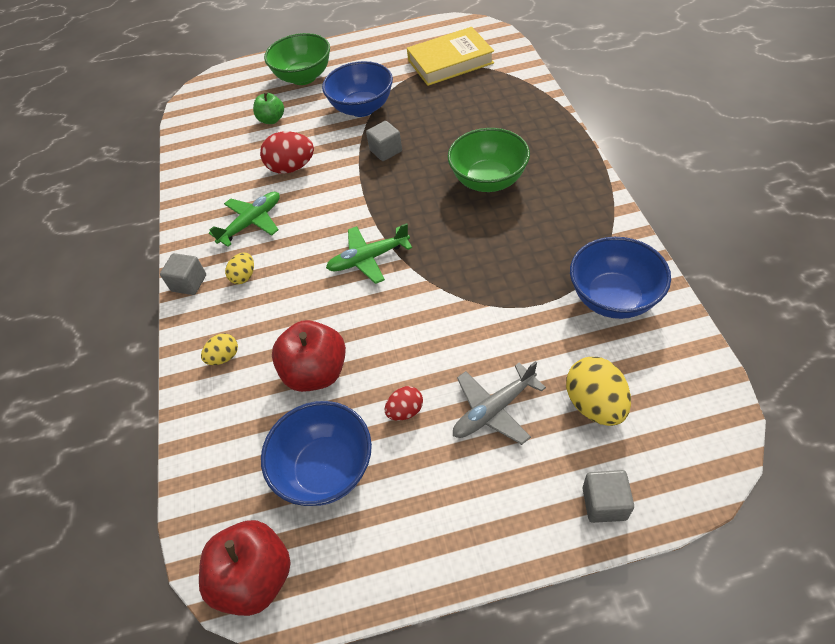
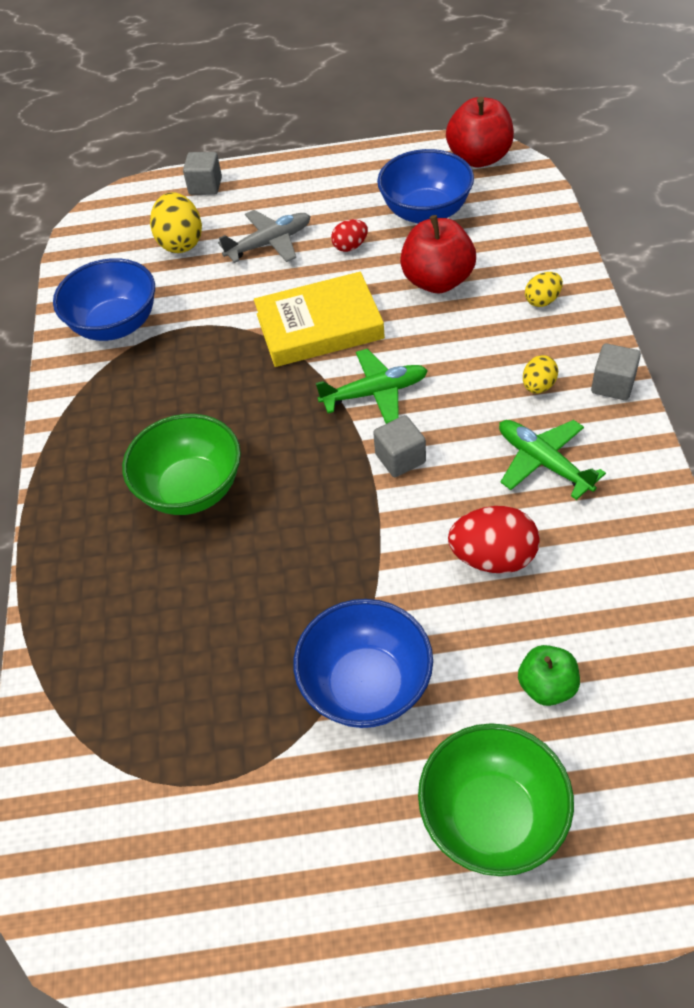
camera: 175 degrees left, 0 degrees up
green plane [209,192,280,247] -> green plane turned 90 degrees clockwise [499,420,606,500]
grey cube [366,121,402,161] -> grey cube moved to [373,415,426,477]
yellow book [407,27,494,86] -> yellow book moved to [254,272,385,367]

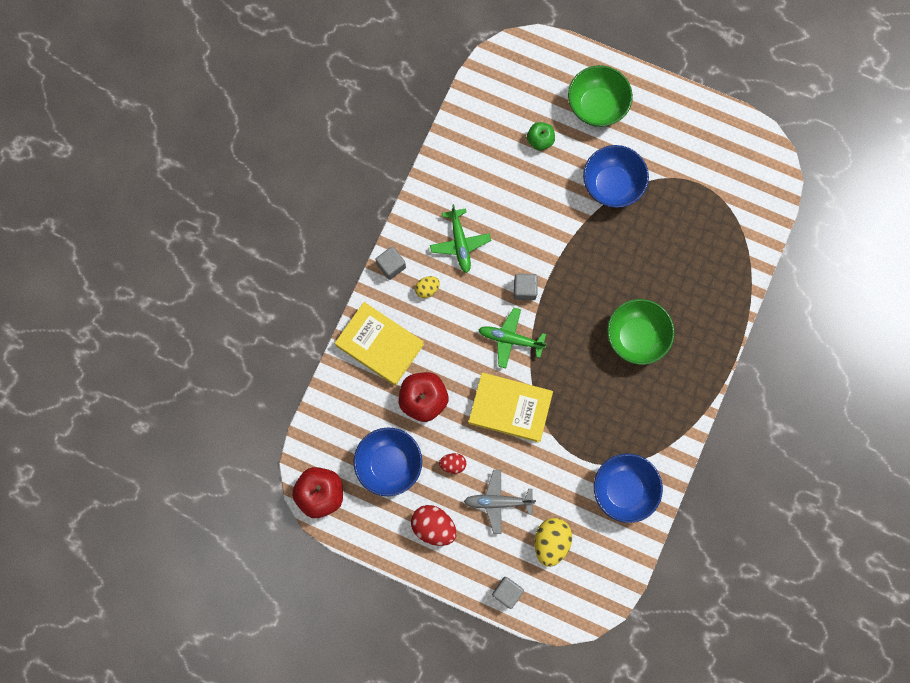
camera: 155 degrees left, 25 degrees up
red egg [448,506,540,573] -> red egg moved to [411,505,457,546]
yellow egg [525,272,563,307] -> yellow book [335,302,424,386]

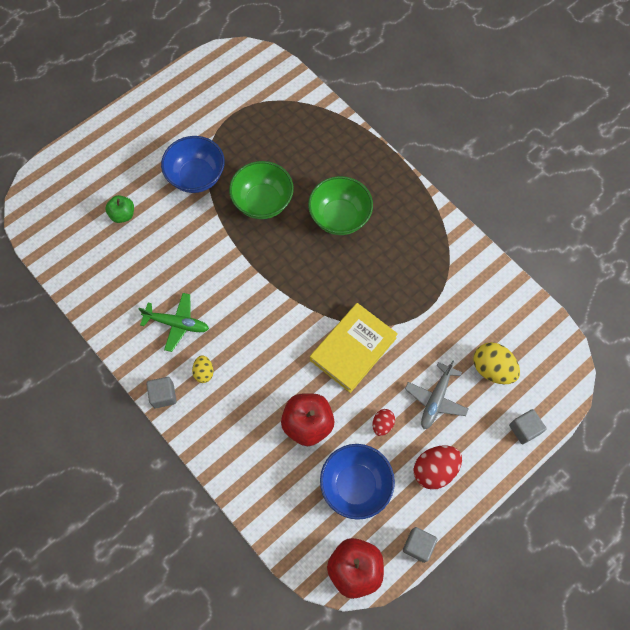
camera: 65 degrees left, 10 degrees down
yellow book [335,302,424,386] -> none
green plane [478,308,547,368] -> none
grey cube [514,274,538,300] -> grey cube moved to [403,527,438,563]
green bowl [568,65,633,127] -> green bowl moved to [229,161,294,219]
blue bowl [594,454,663,523] -> none

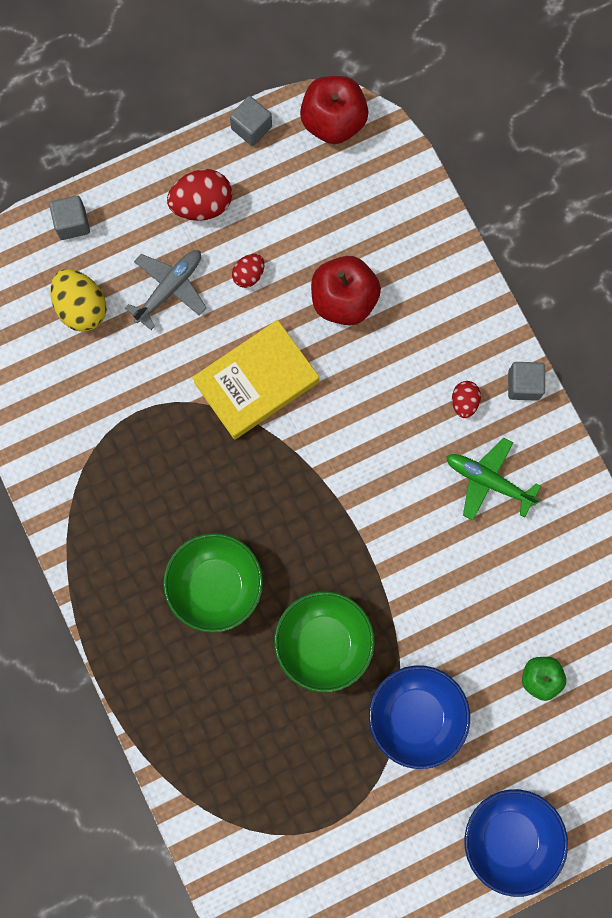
camera: 165 degrees left, 10 degrees up
yellow egg [192,355,213,383] -> red egg [452,381,481,418]
blue bowl [320,444,395,520] -> blue bowl moved to [464,789,568,897]

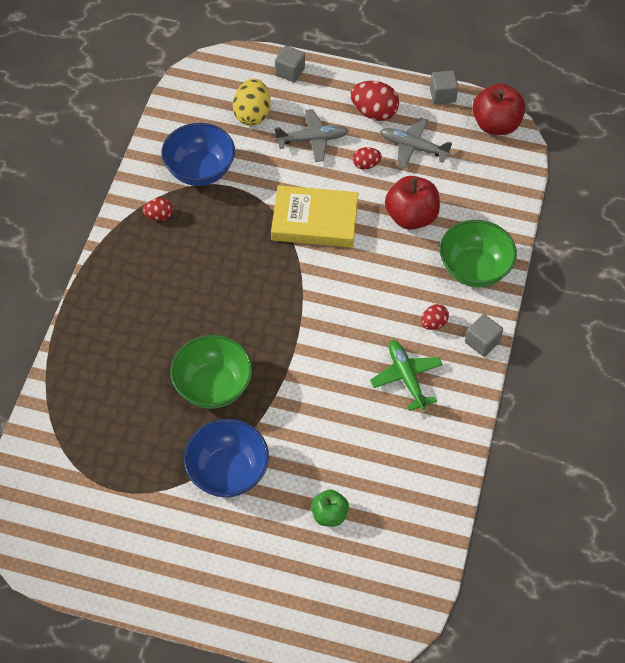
camera: 40 degrees right, 20 degrees down
green bowl [163,533,263,633] -> green bowl moved to [440,220,517,287]
blue bowl [464,789,568,897] -> blue bowl moved to [162,123,235,186]
none -> red egg [143,198,173,221]
none -> grey plane [380,117,452,168]

